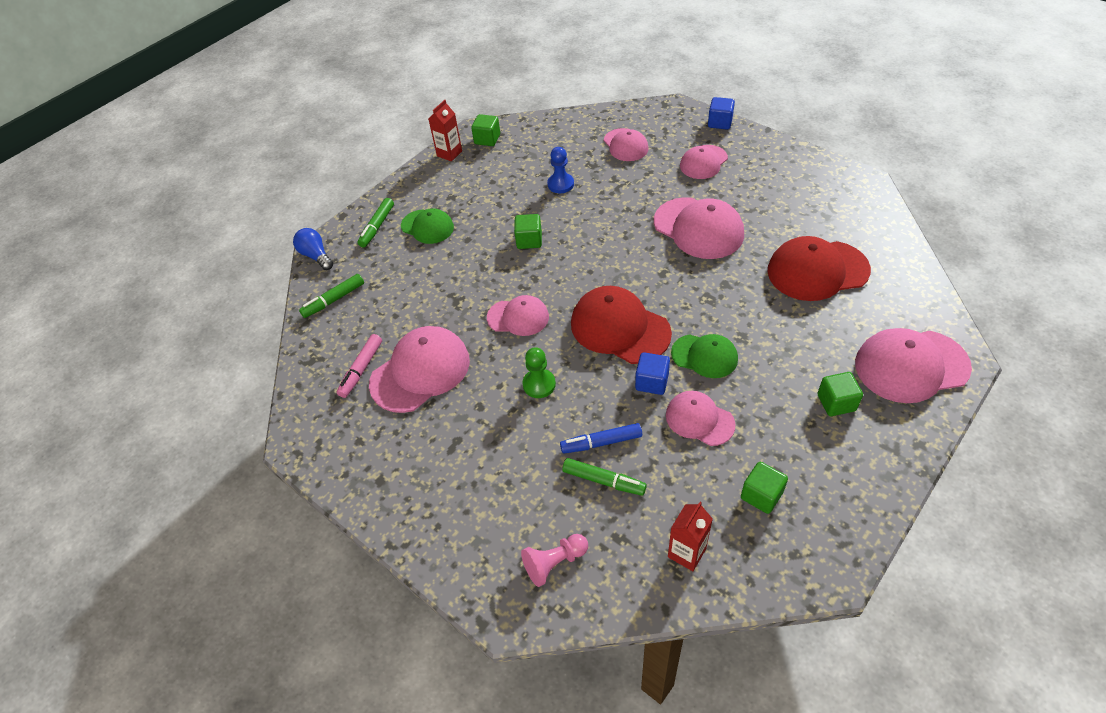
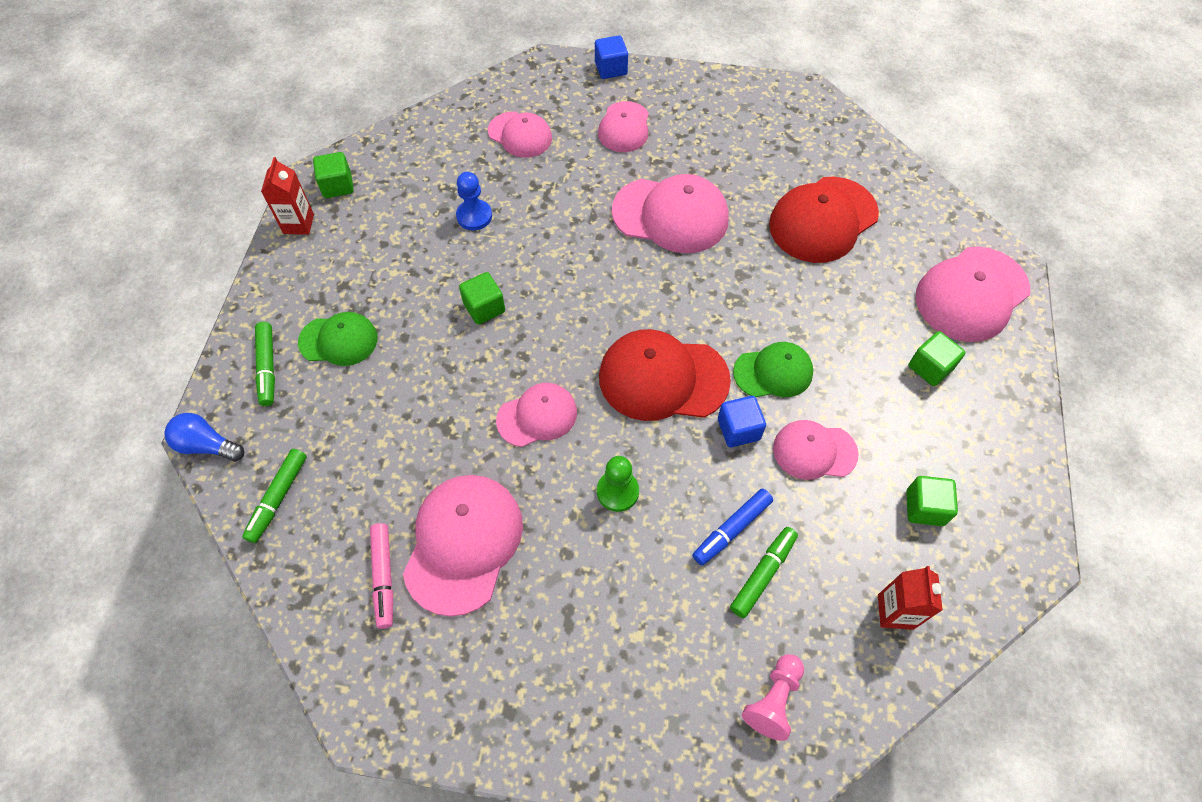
camera: 35 degrees left, 10 degrees up
green marker [562,458,647,496] -> green marker turned 45 degrees counterclockwise [730,527,798,618]

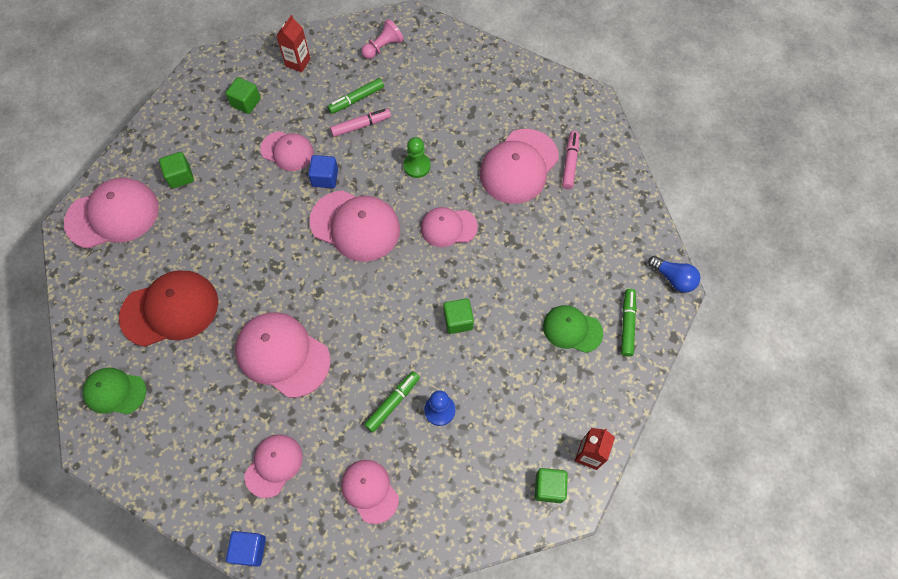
camera: 160 degrees left, 5 degrees up
green marker [242,449,307,543] -> green marker moved to [364,371,420,433]
red cap [599,329,731,421] -> pink cap [309,190,400,262]
blue marker [693,489,773,565] -> pink marker [330,108,391,137]
green cap [733,342,813,397] -> green cap moved to [83,368,146,414]

